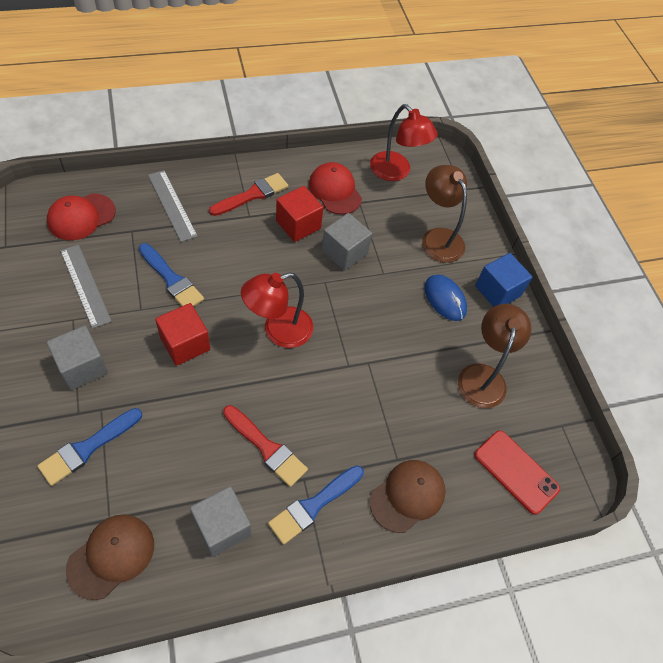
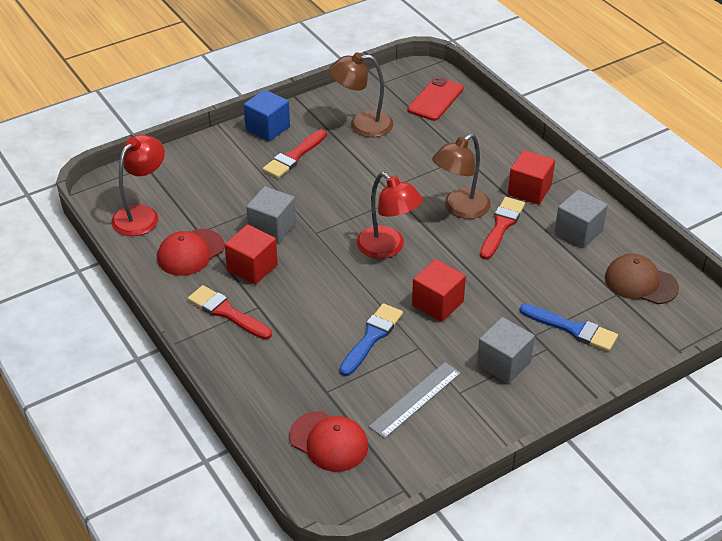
camera: 100 degrees left, 15 degrees down
grey ruler [148,170,198,242] -> none
blue brush [268,465,364,545] -> red cube [508,150,555,205]
brown cap [370,460,446,533] -> none
brown lamp [422,165,467,263] -> brown lamp moved to [432,134,491,219]
blue mouse [424,274,467,321] -> red brush [263,129,327,178]

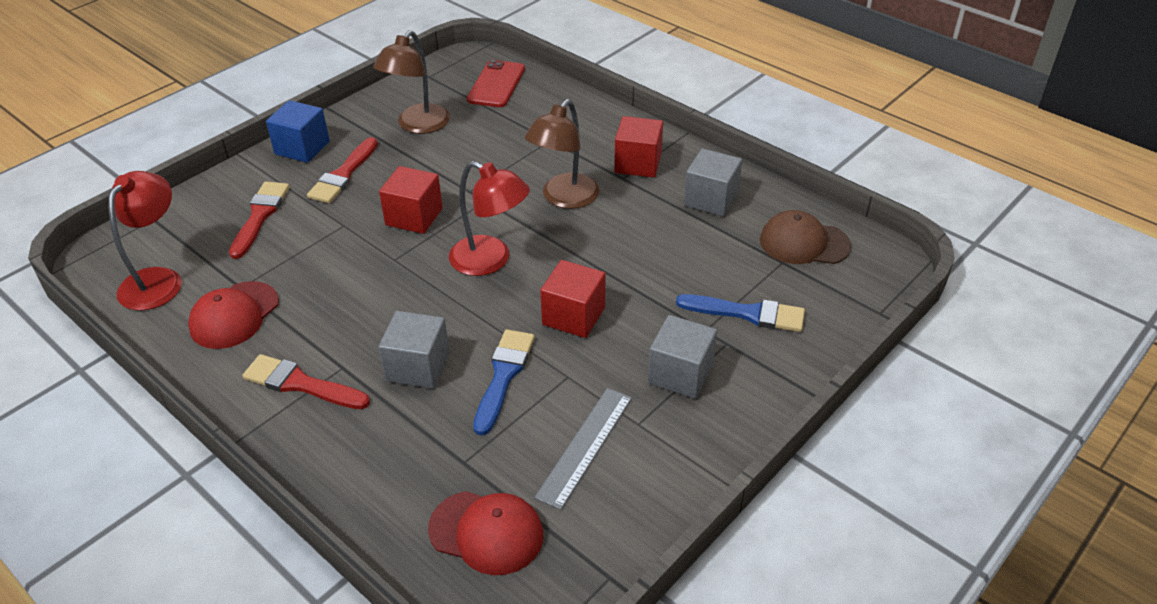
camera: 15 degrees left, 0 degrees up
red cube [225,224,278,285] -> red cube moved to [379,166,443,234]
grey cube [246,186,296,243] -> grey cube moved to [379,311,450,389]
brown lamp [329,52,393,137] -> brown lamp turned 45 degrees counterclockwise [373,30,450,134]
red brush [480,197,525,260] -> red brush moved to [229,182,289,259]

